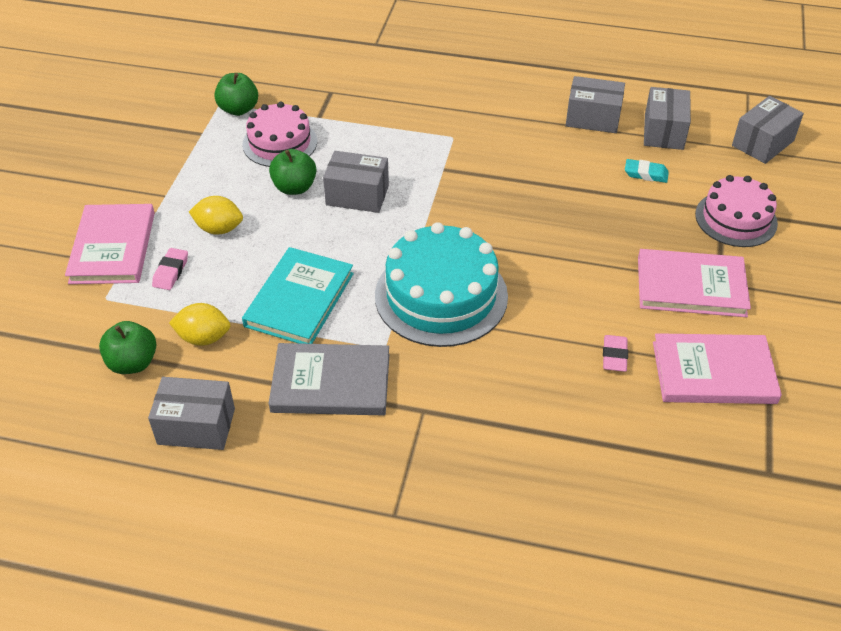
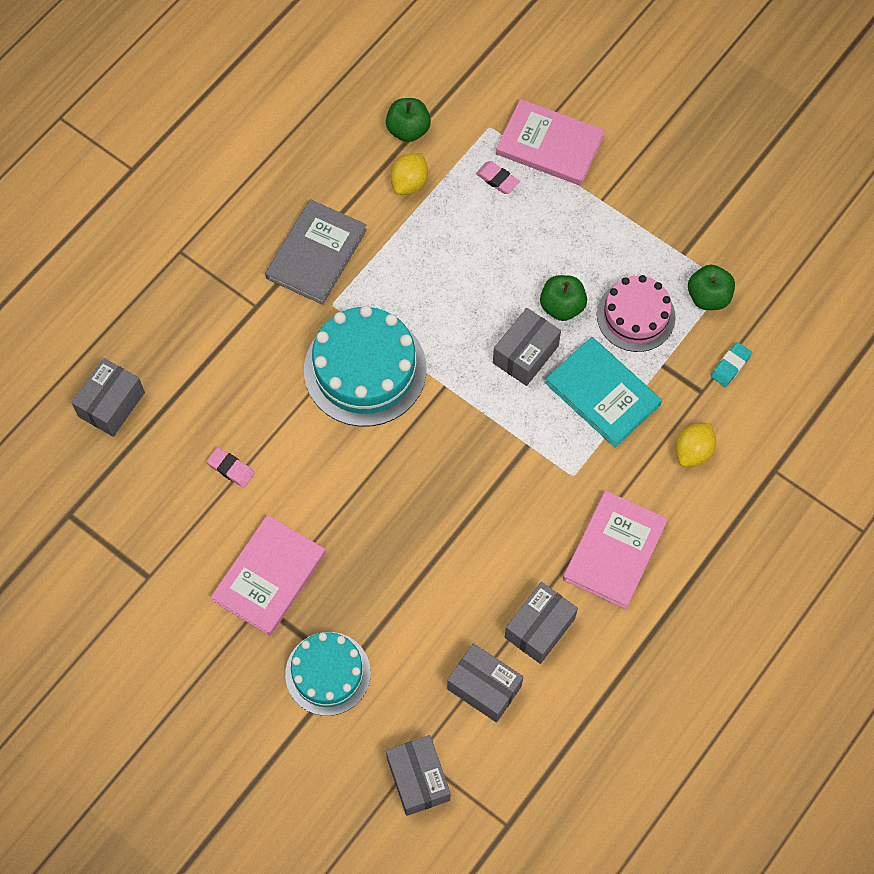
camera: 115 degrees right, 20 degrees up
grey box [148,377,235,450] -> grey box moved to [71,358,145,437]
yellow lemon [189,196,243,235] -> yellow lemon moved to [675,423,716,467]
turquoise book [242,247,354,344] -> turquoise book moved to [545,337,662,448]
turquoise eraser [625,159,669,183] -> turquoise eraser moved to [711,342,752,387]
pink book [653,333,782,404] -> pink book moved to [563,491,668,609]
pink cake [695,175,778,247] -> turquoise cake [285,632,371,716]

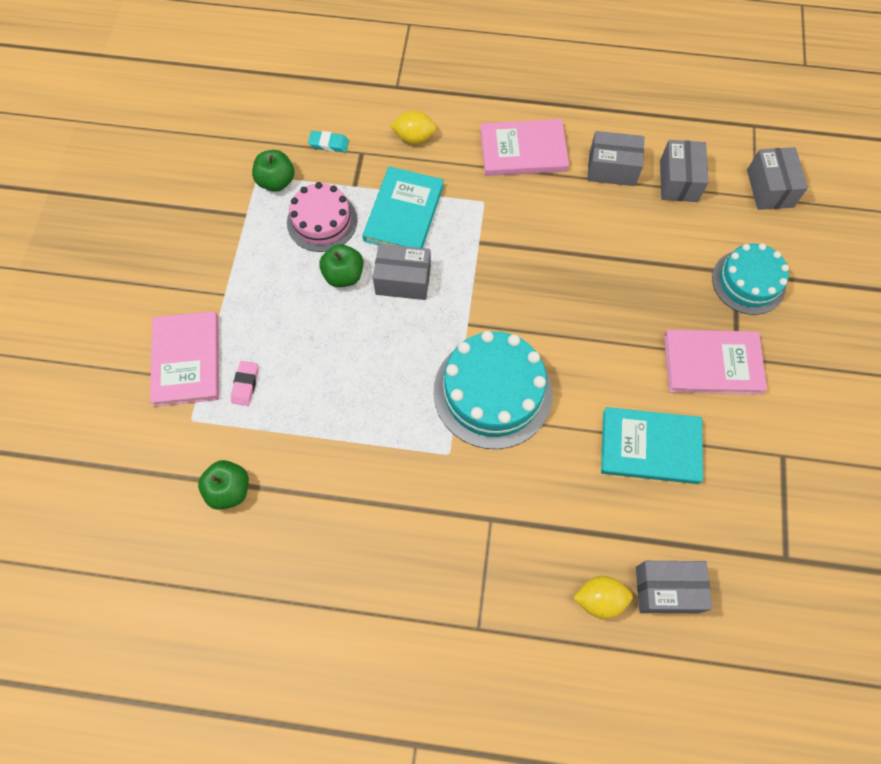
camera: 120 degrees left, 0 degrees up
pink eraser [207,447,255,488] -> turquoise book [601,407,703,484]
grey book [265,199,367,305] -> none
grey box [386,735,450,816] -> grey box turned 45 degrees counterclockwise [747,147,808,210]
yellow lemon [390,153,428,195] -> yellow lemon moved to [573,576,633,619]

